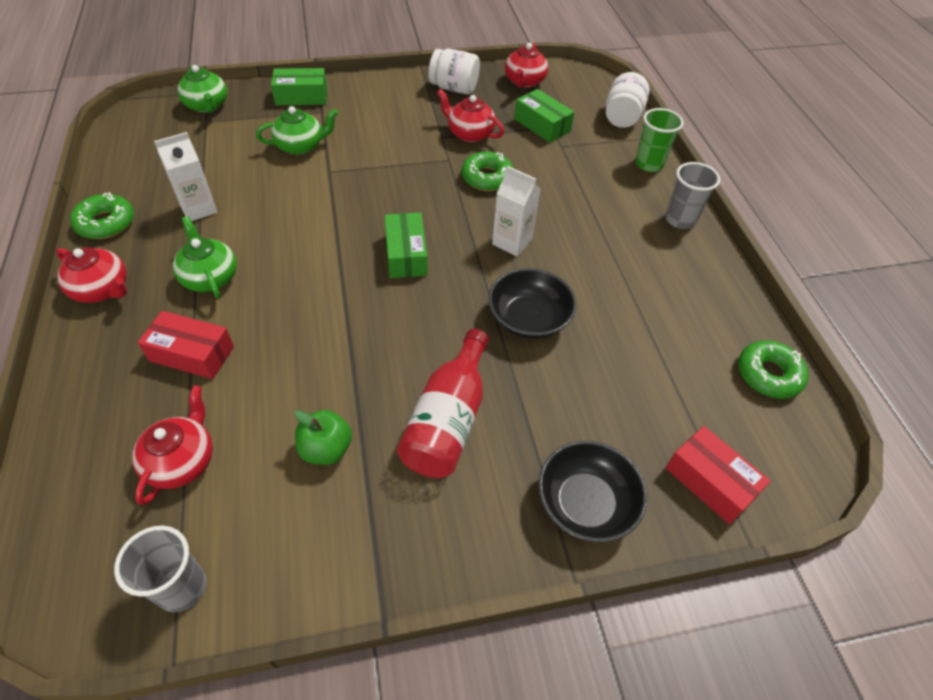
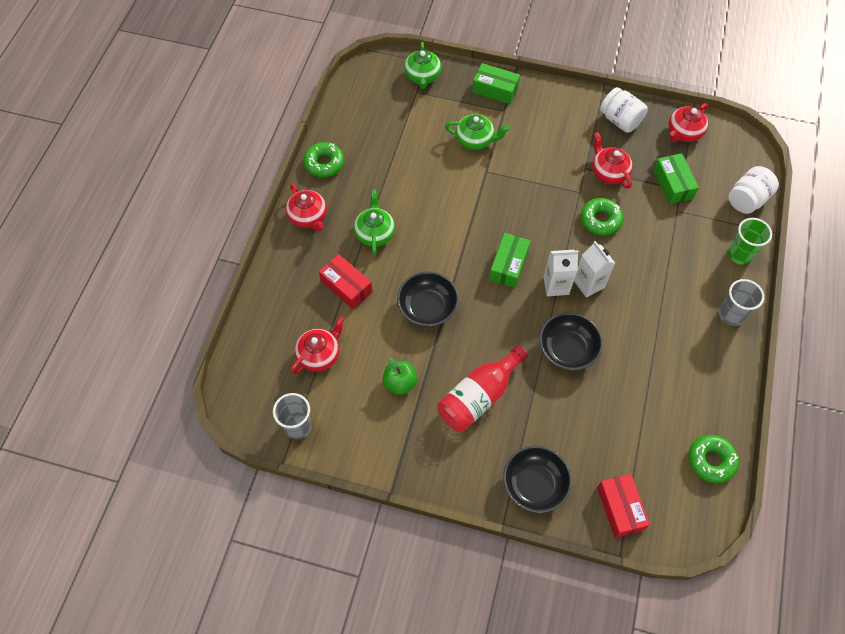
camera: 30 degrees right, 10 degrees up
white carton [154,132,217,221] -> white carton moved to [544,250,579,296]
none -> black bowl [397,272,459,327]

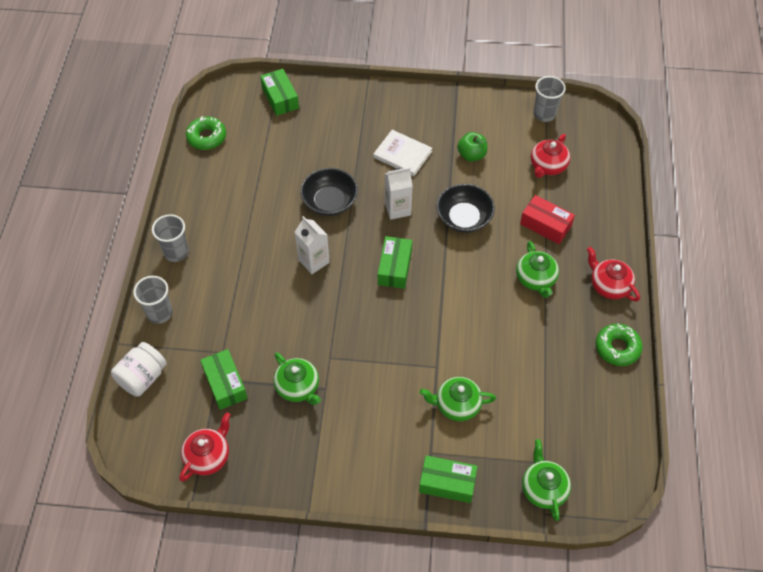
camera: 170 degrees right, 5 degrees down
red bottle [437,345,528,432] -> white book [373,130,432,176]
black bowl [503,446,572,513] -> none
white carton [544,250,579,296] -> white carton moved to [385,167,413,220]
green donut [580,198,624,236] -> none
red teapot [592,132,633,189] -> green teapot [274,353,321,405]
red box [597,474,650,538] -> green box [260,69,299,116]
white jar [600,87,648,133] -> none
green cup [728,218,772,265] -> grey cup [133,276,173,324]

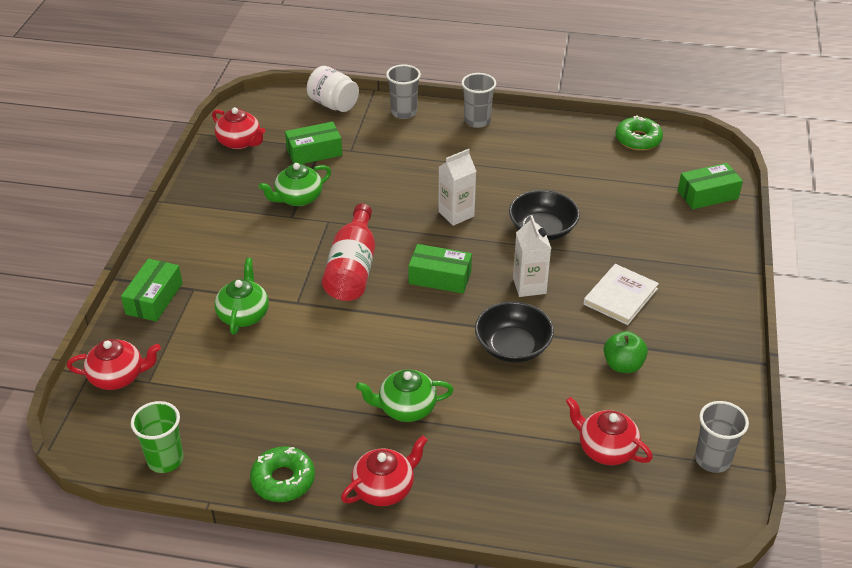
camera: 95 degrees right, 15 degrees down
red box [520,195,575,244] -> none
green teapot [522,439,571,521] -> red teapot [67,339,161,390]
none -> green cup [131,401,183,473]
none -> red bottle [322,204,375,301]

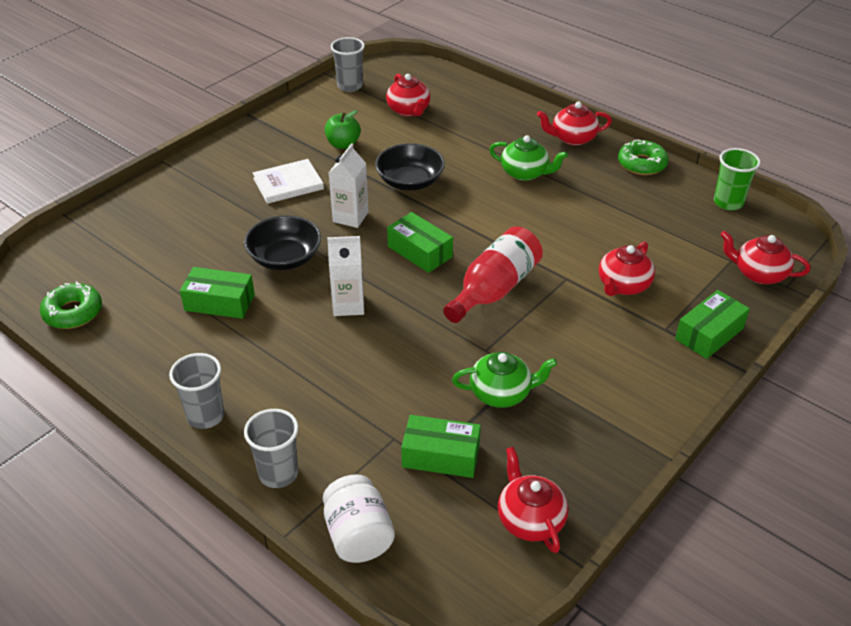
camera: 150 degrees left, 0 degrees up
green teapot [214,258,269,335] -> red teapot [599,241,655,296]
green box [678,163,743,209] -> green box moved to [180,267,255,319]

